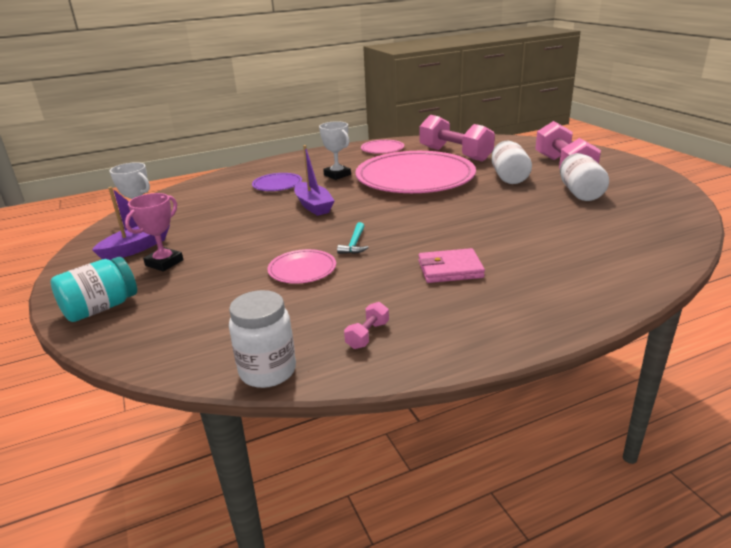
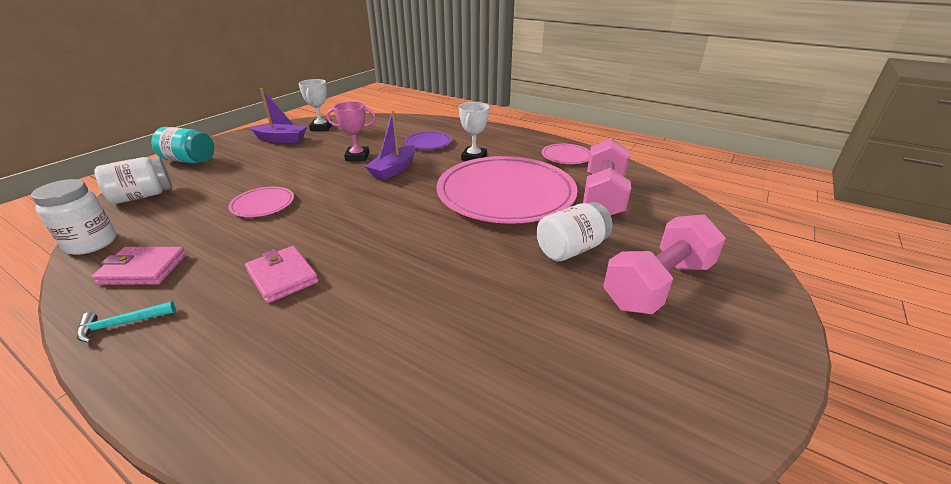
camera: 55 degrees right, 5 degrees up
pink trophy [125,193,183,271] -> pink trophy moved to [326,101,376,161]
turquoise hammer [337,222,369,254] -> turquoise hammer moved to [77,301,176,343]
pink dumbbell [344,302,389,349] -> pink wallet [92,247,186,285]
white jar [560,153,609,201] -> white jar moved to [94,157,173,204]

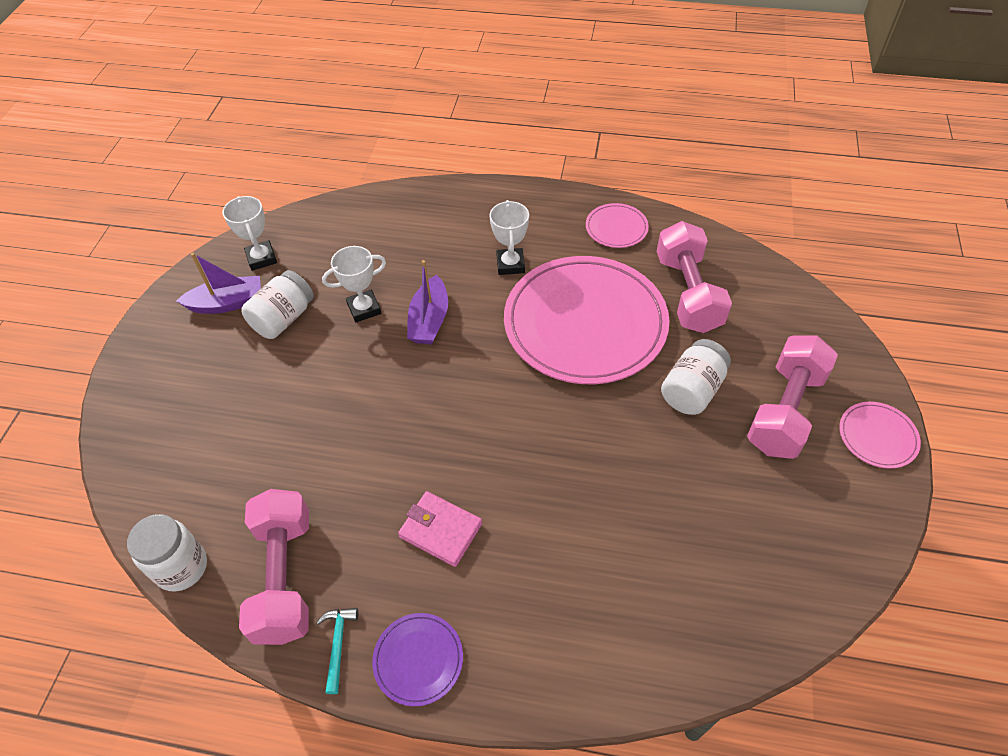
camera: 20 degrees left, 20 degrees up
turquoise hammer [77,301,176,343] -> turquoise hammer turned 135 degrees clockwise [316,608,358,694]
pink wallet [92,247,186,285] -> pink dumbbell [239,489,309,645]
white jar [94,157,173,204] -> white jar moved to [241,270,314,339]
turquoise jar [152,127,214,163] -> none
pink plate [228,187,294,217] -> pink plate moved to [839,402,921,469]
pink trophy [326,101,376,161] -> white trophy [322,246,386,323]
purple plate [405,131,452,150] -> purple plate moved to [372,613,463,706]

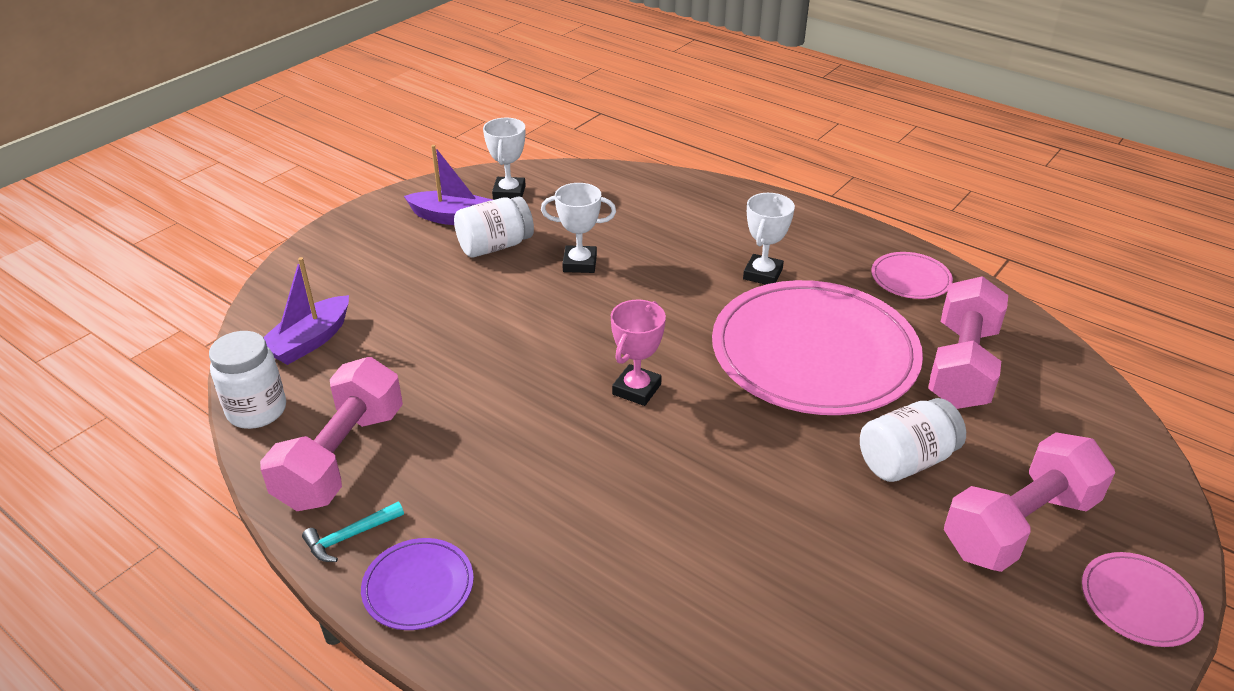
camera: 25 degrees right, 15 degrees down
turquoise hammer [316,608,358,694] -> turquoise hammer turned 150 degrees counterclockwise [302,502,404,562]
pink wallet [398,491,482,567] -> none
purple boat [407,260,448,345] -> purple boat moved to [263,257,349,365]
none -> pink trophy [611,300,666,406]

